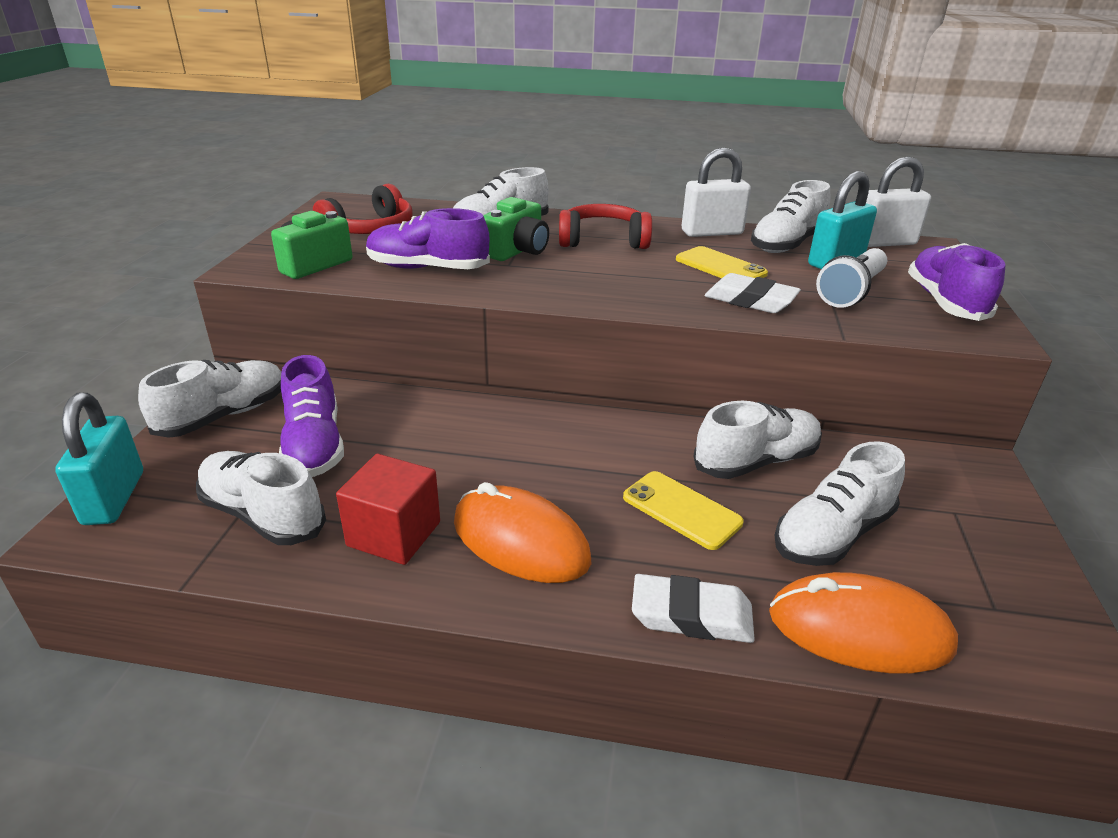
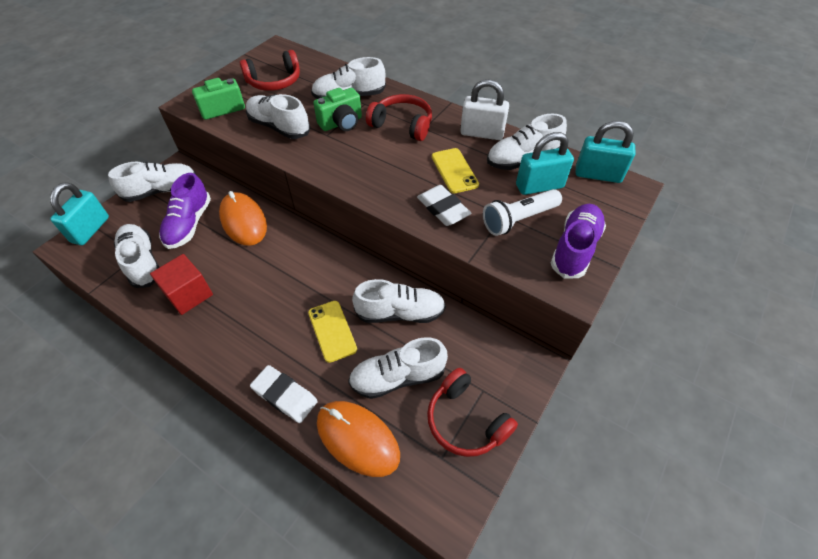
camera: 25 degrees right, 20 degrees up
purple shoe [366,208,490,269] -> white shoe [246,94,310,139]
orange mouse [454,482,592,583] -> orange mouse moved to [219,191,267,246]
white padlock [866,156,931,247] -> turquoise padlock [576,121,636,183]
none -> red headphones [427,368,518,457]

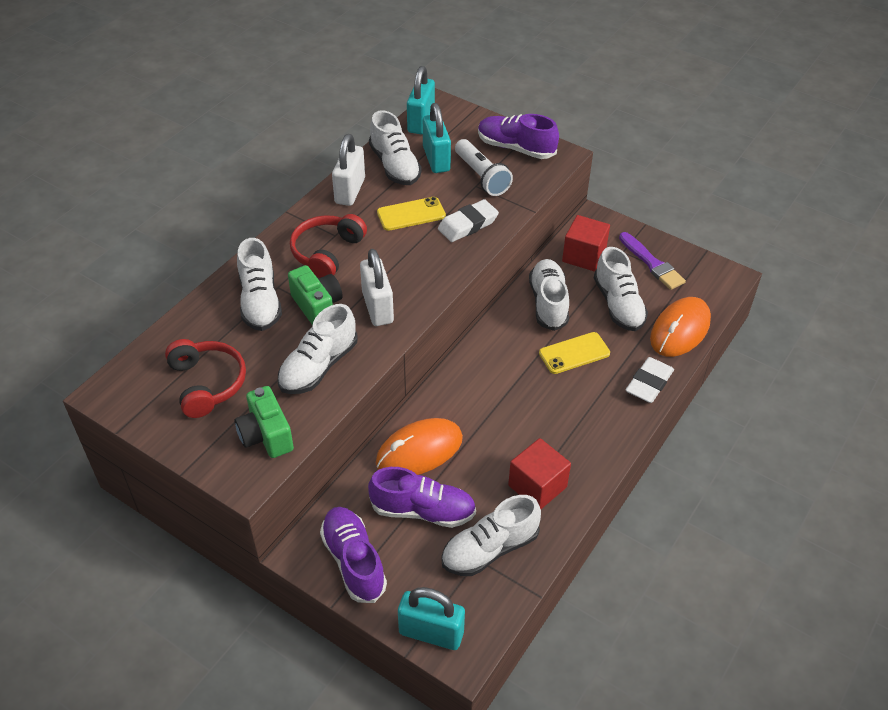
camera: 90 degrees left, 5 degrees down
white shoe [108,162,196,202] -> purple shoe [320,507,387,603]
red headphones [427,368,518,457] -> purple brush [619,232,686,290]
none -> white padlock [360,249,394,326]
none -> red cube [562,215,610,271]

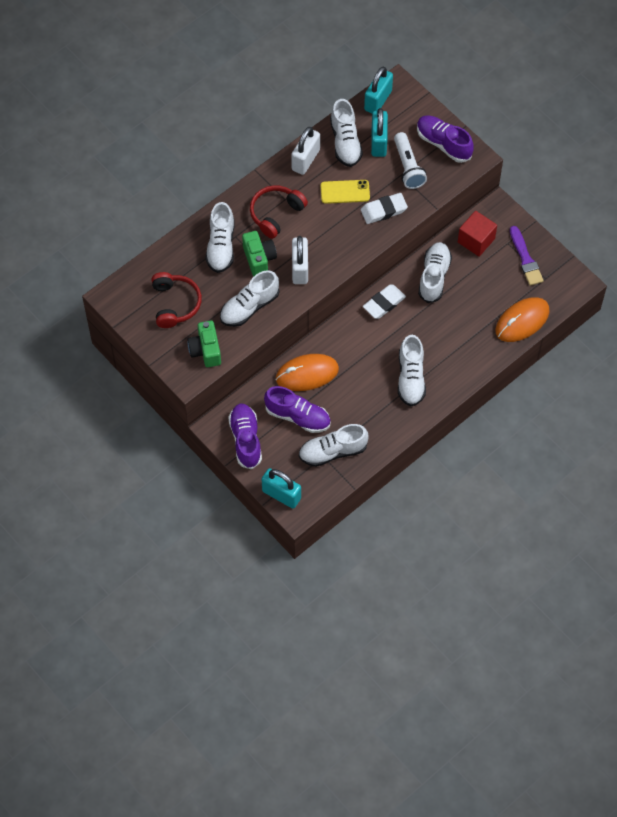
camera: 15 degrees right, 15 degrees up
red cube [508,438,571,509] -> none
yellow phone [539,332,610,374] -> none
white shoe [594,247,648,331] -> white shoe moved to [398,335,426,406]
white eraser [625,357,674,403] -> white eraser moved to [363,285,406,319]

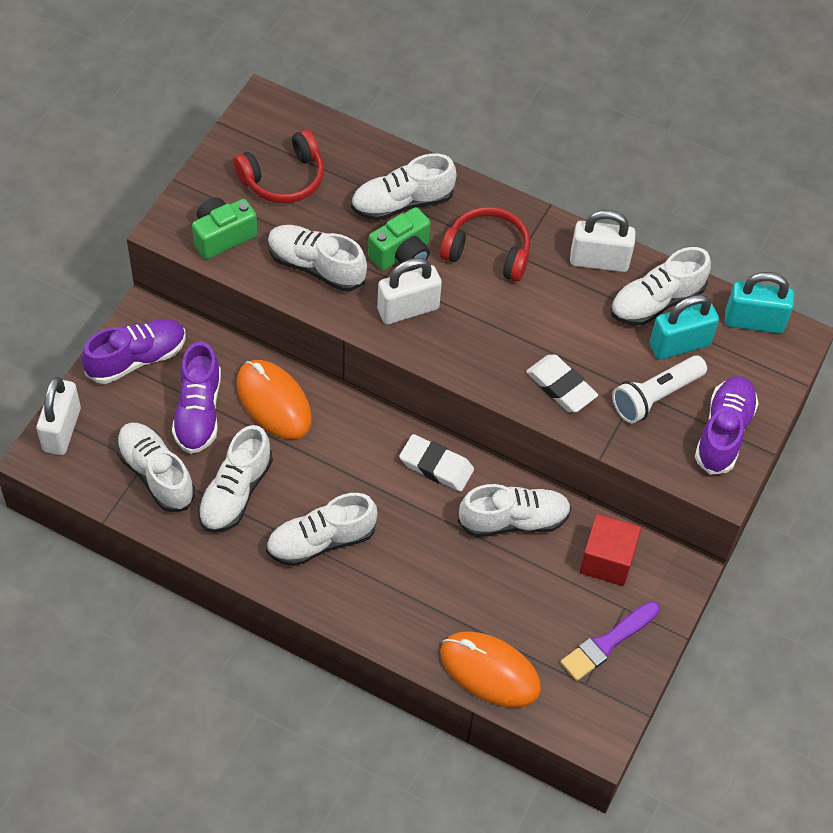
camera: 65 degrees right, 5 degrees down
turquoise padlock [262,468,301,509] -> white padlock [36,377,81,455]
yellow phone [320,180,370,204] -> none
none -> white shoe [198,425,273,533]

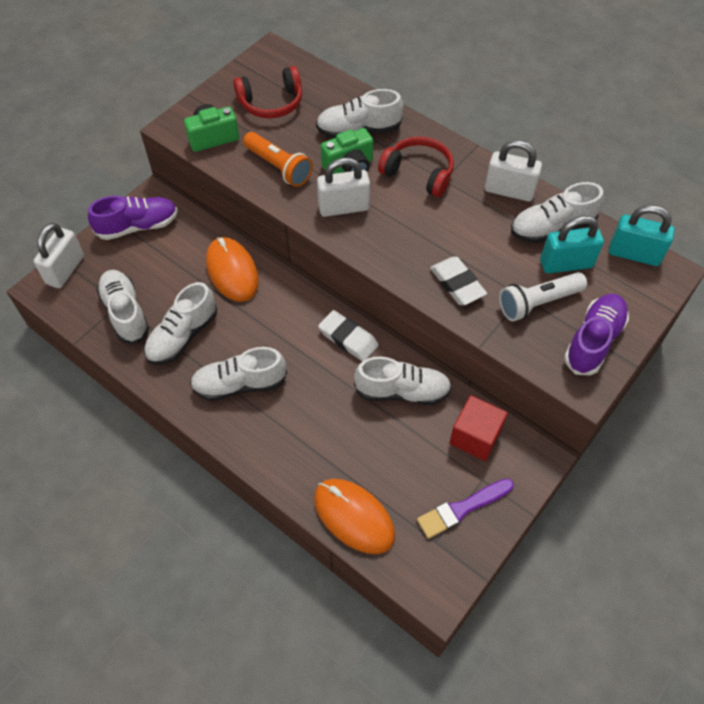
camera: 15 degrees right, 0 degrees up
purple shoe [172,341,221,454] -> none
white shoe [268,225,367,291] -> orange flashlight [243,132,313,187]

